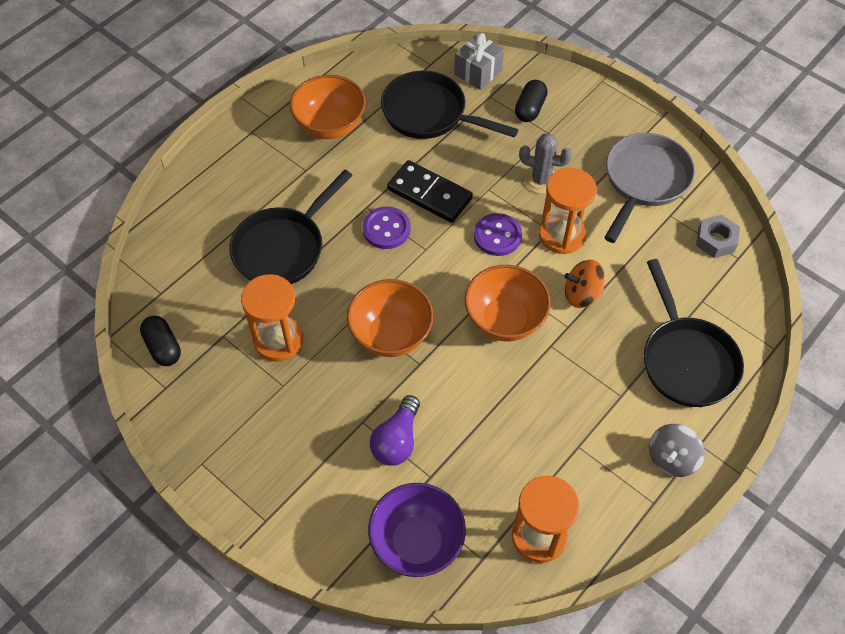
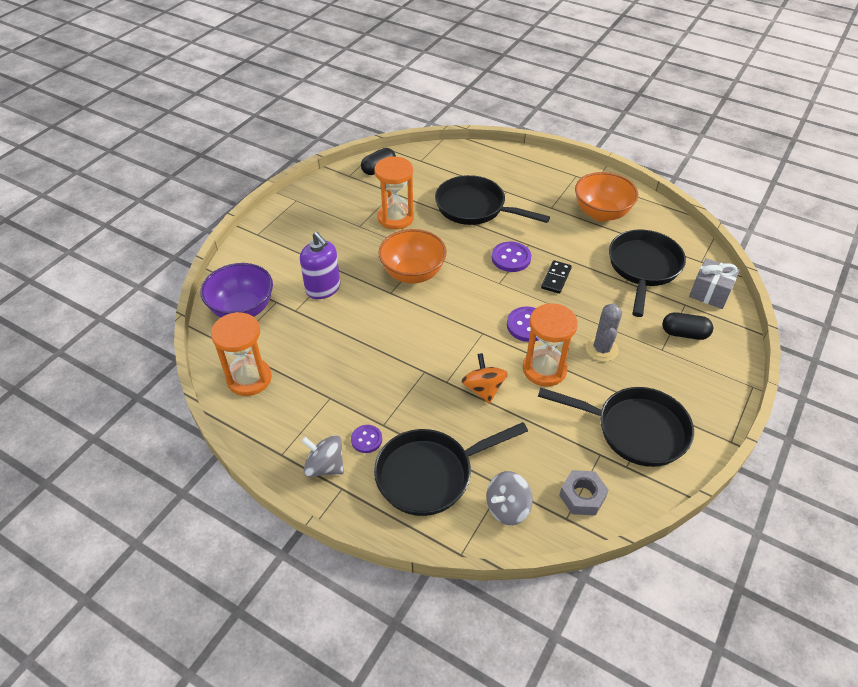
camera: 80 degrees right, 10 degrees down
purple light bulb [370,395,420,466] -> purple soap dispenser [300,232,340,299]
black domino [387,160,473,223] -> black domino [541,260,572,294], size x0.59
orange bowl [465,265,551,342] -> none
grey pan [604,133,695,243] -> black pan [538,387,694,467]
none -> purple button [351,425,382,453]
none -> grey spinning top [487,471,533,525]

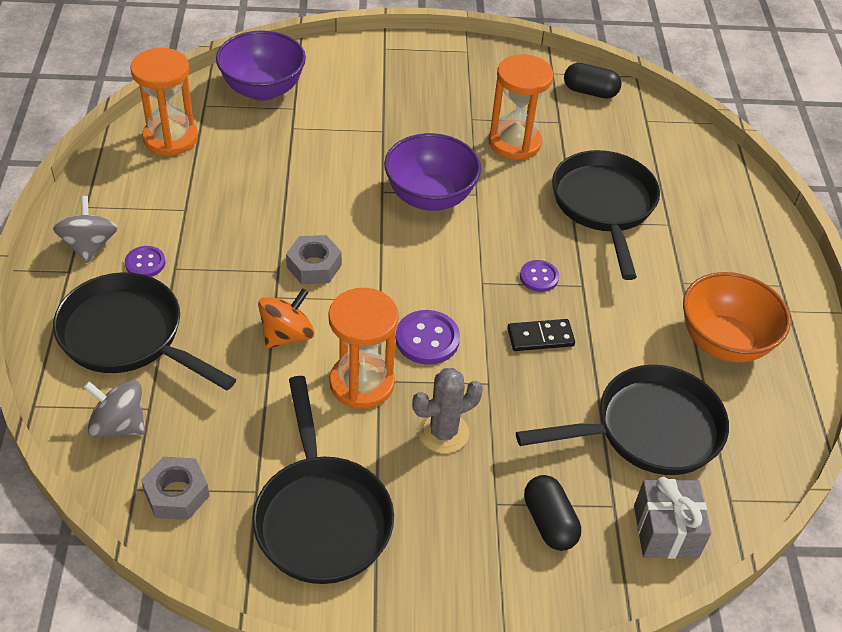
camera: 55 degrees right, 0 degrees up
purple soap dispenser [300,232,340,299] -> none
orange bowl [378,229,447,284] -> purple bowl [384,133,481,211]
purple button [492,242,531,272] -> purple button [520,260,559,292], size x0.64
none -> grey nut [286,235,342,284]

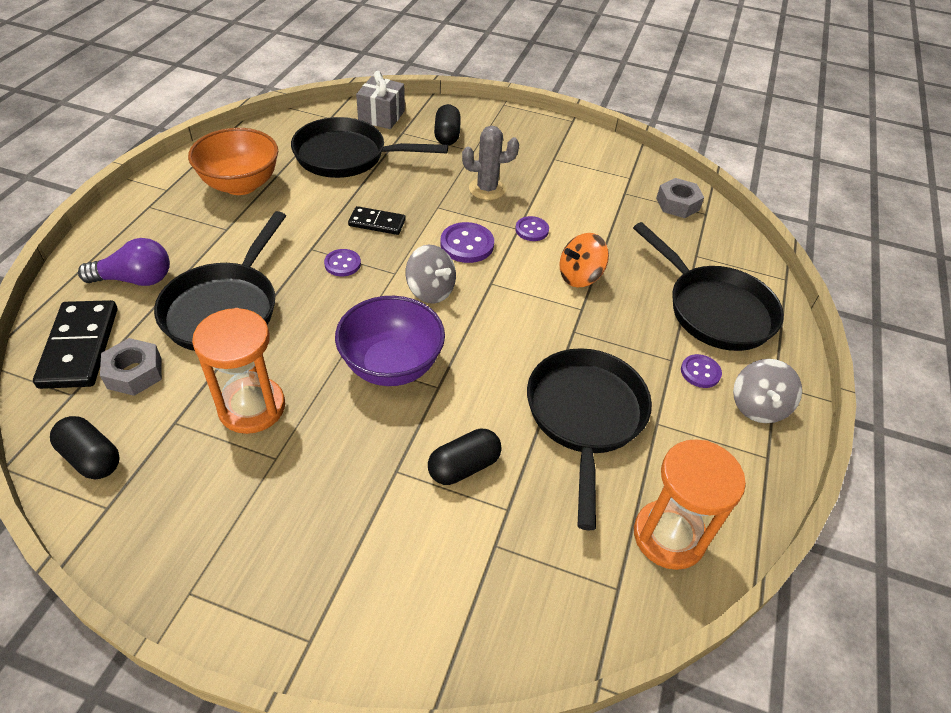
camera: 160 degrees left, 0 degrees up
grey spinning top [84,381,145,437] -> grey spinning top moved to [406,245,456,304]
purple bowl [216,30,306,101] -> none
black pan [252,376,394,584] -> black pan moved to [527,348,652,530]
grey nut [286,235,342,284] -> grey nut moved to [100,338,162,396]
orange hourglass [328,288,399,409] -> purple button [515,216,549,241]
none -> black domino [33,300,117,389]
none -> purple light bulb [78,238,170,286]
none -> black capsule [428,428,502,485]

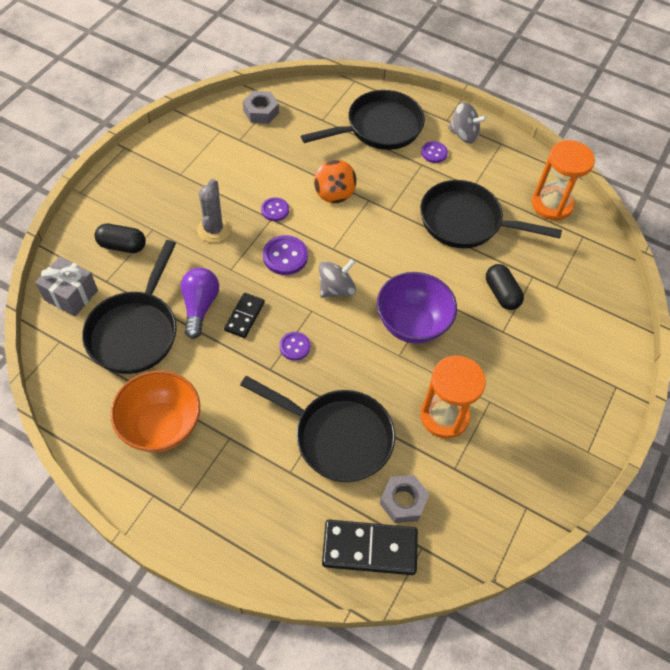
camera: 80 degrees left, 10 degrees up
black capsule [50,416,120,479] -> none
purple light bulb [78,238,170,286] -> purple light bulb moved to [181,268,219,339]

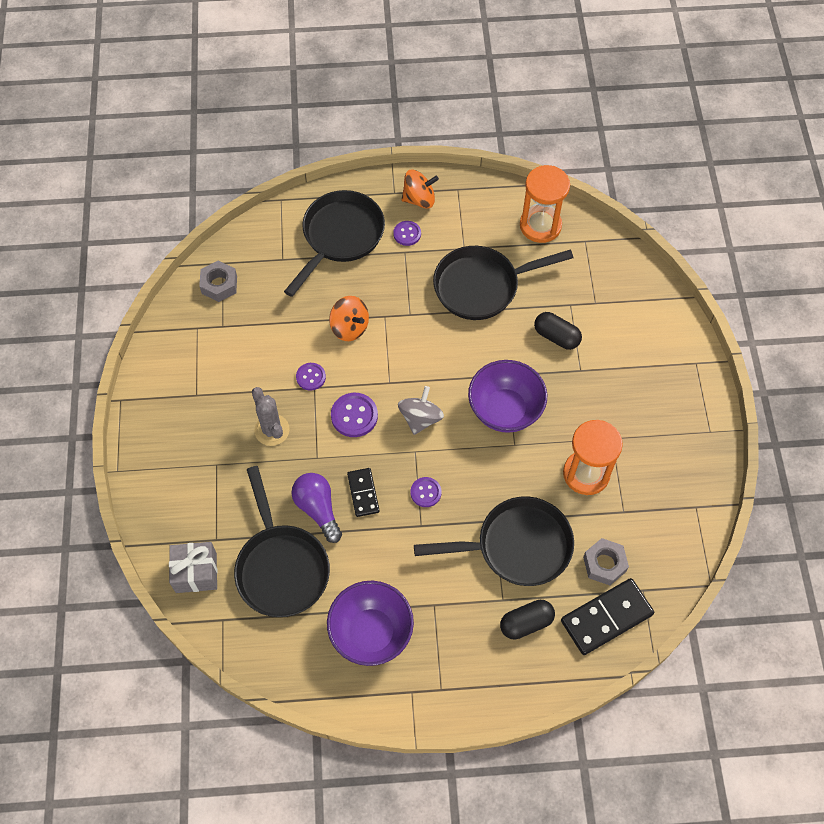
camera: 30 degrees left, 5 degrees up
black capsule [95,224,146,253] -> black capsule moved to [500,600,555,640]
orange bowl [110,370,200,452] -> purple bowl [327,581,414,666]
grey spinning top [448,102,487,143] -> orange spinning top [401,170,439,209]

